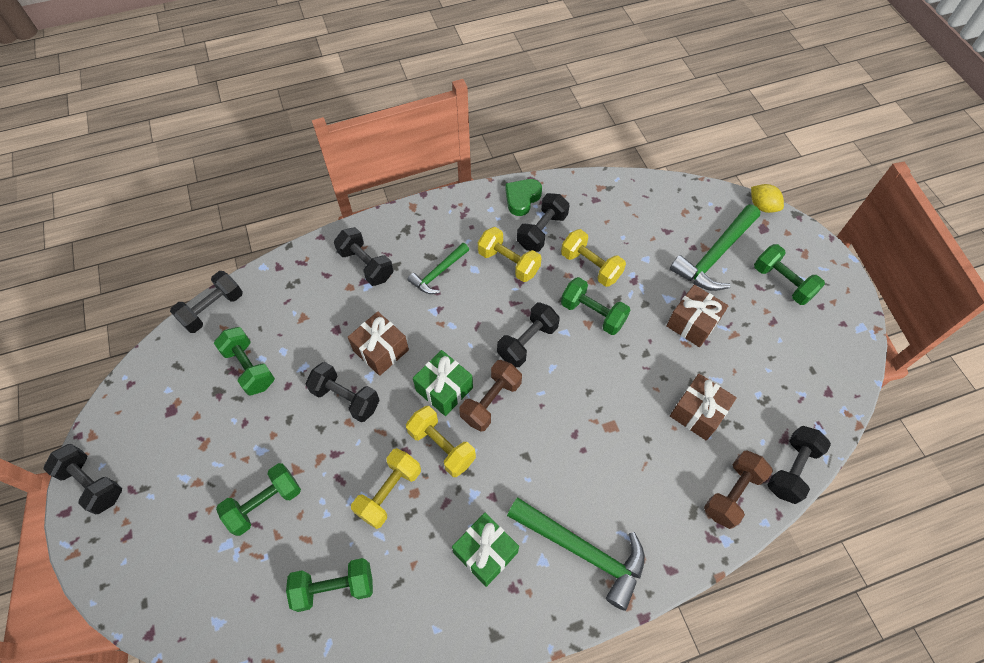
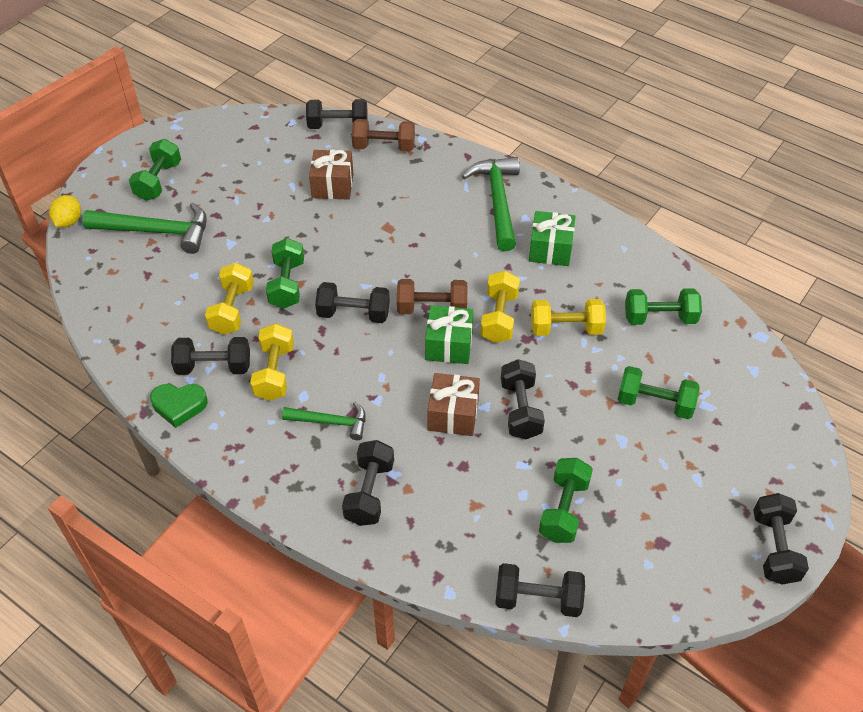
camera: 125 degrees left, 10 degrees down
green dumbbell [286,558,373,612] -> green dumbbell turned 45 degrees counterclockwise [625,288,702,325]
brown gift [666,285,729,347] -> none

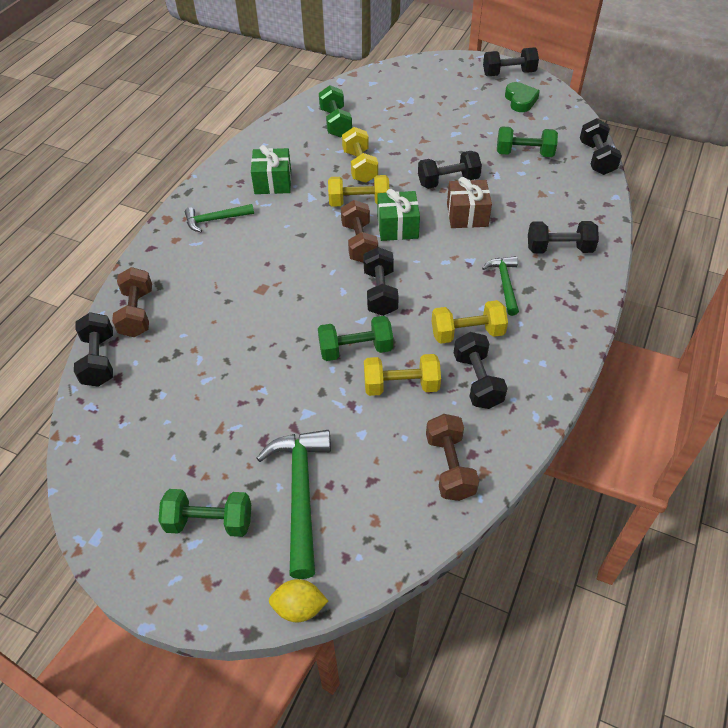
camera: 100 degrees left, 0 degrees up
green heart [150,384,208,428] -> green heart moved to [505,82,540,112]
brown gift [309,150,353,200] -> none
green hammer [462,157,520,251] -> green hammer [185,204,254,232], size x0.59
green dumbbell [618,366,700,419] -> none
none -> brown dumbbell [426,414,479,501]

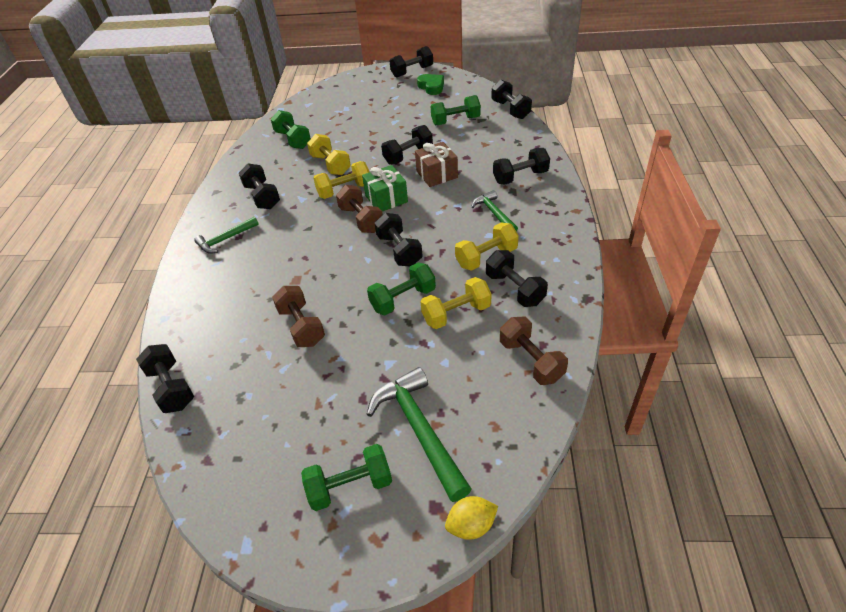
camera: 20 degrees left, 5 degrees down
brown dumbbell [112,267,152,337] -> brown dumbbell moved to [272,286,325,347]
green gift [251,145,291,194] -> black dumbbell [239,164,280,209]

